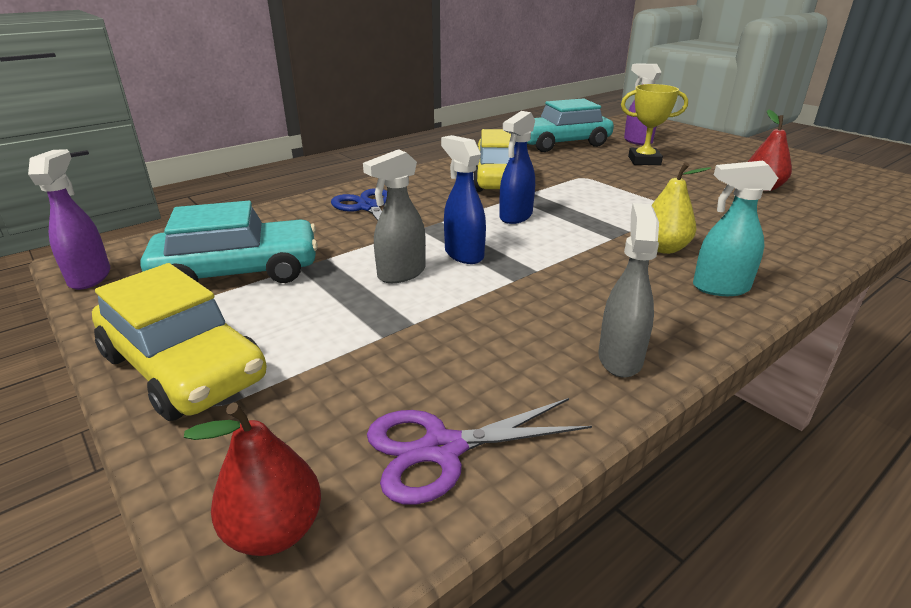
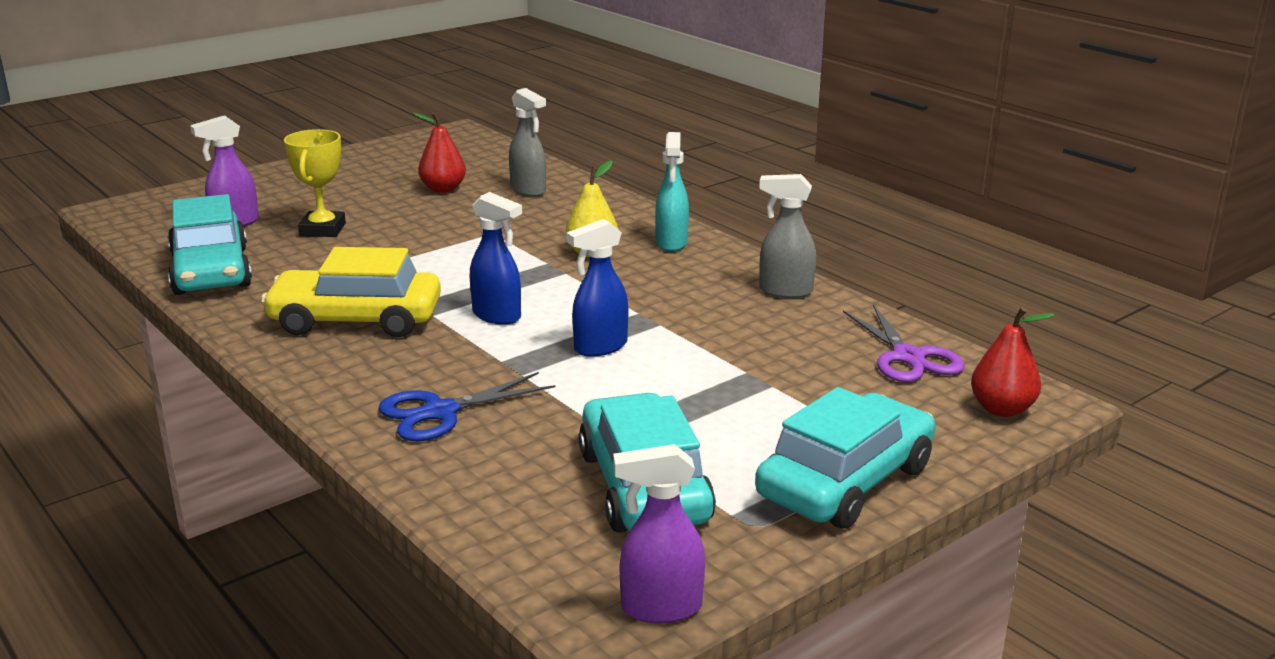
camera: 90 degrees left, 5 degrees down
yellow car [92,263,267,421] -> turquoise car [755,387,935,529]
grey spray bottle [363,149,426,283] -> grey spray bottle moved to [509,88,546,197]

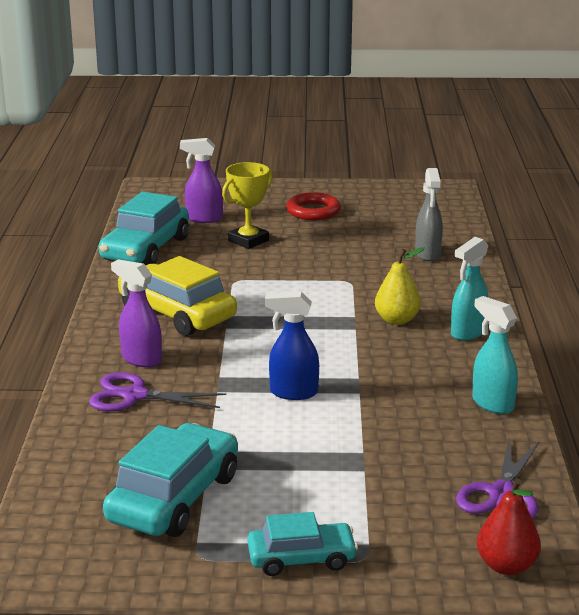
camera: 40 degrees right, 0 degrees up
blue scissors [379,372,556,441] -> purple scissors [89,372,226,411]
red pear [412,112,466,193] -> none
blue spray bottle [470,192,522,325] -> none
purple spray bottle [613,444,705,624] -> purple spray bottle moved to [111,259,162,367]
turquoise car [755,387,935,529] -> turquoise car [247,512,358,576], size x0.60
grey spray bottle [759,174,816,298] -> turquoise spray bottle [472,296,518,414]
none -> red ring [286,192,341,220]

